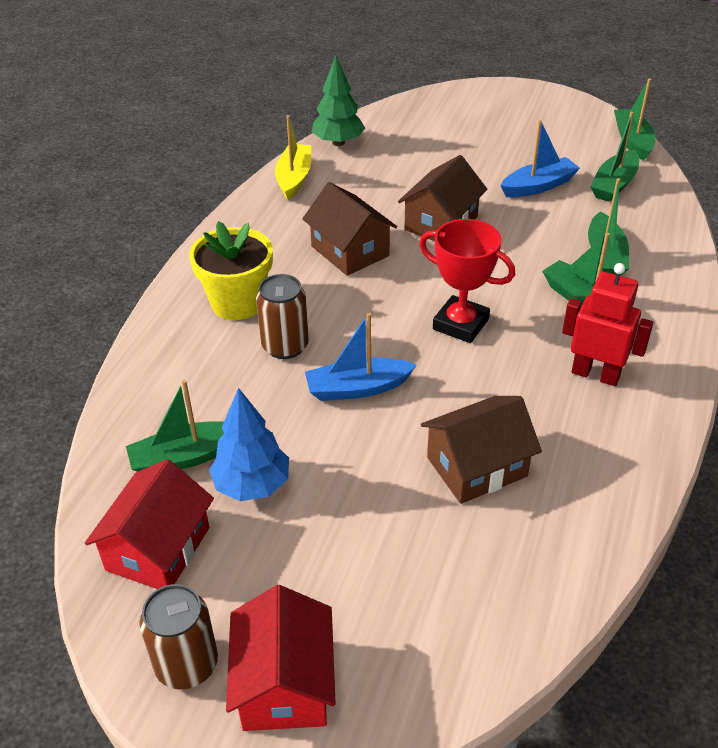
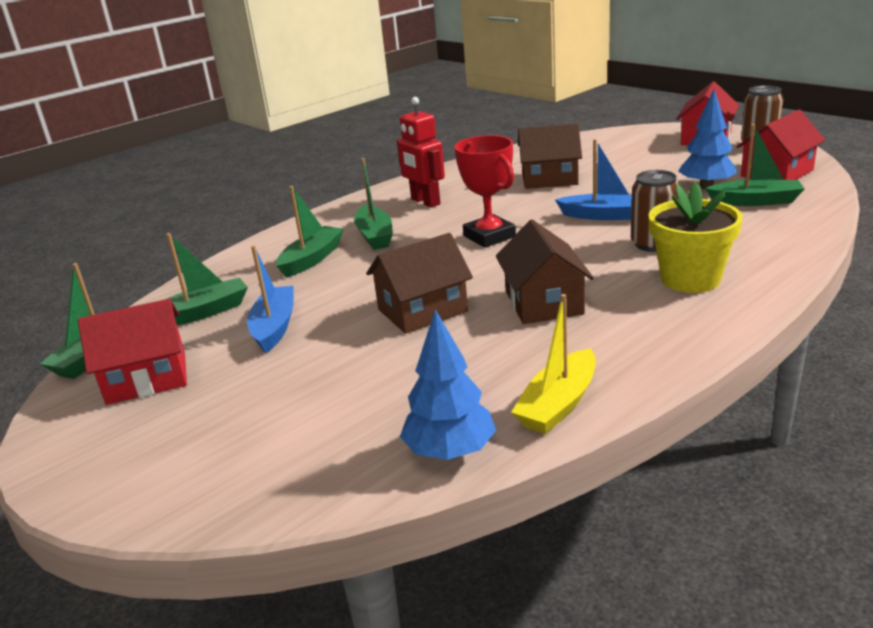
camera: 150 degrees left, 15 degrees down
green tree [312,55,365,146] -> blue tree [400,309,496,460]
blue boat [500,120,580,197] -> blue boat turned 90 degrees clockwise [247,245,294,353]
none -> red house [78,299,187,405]

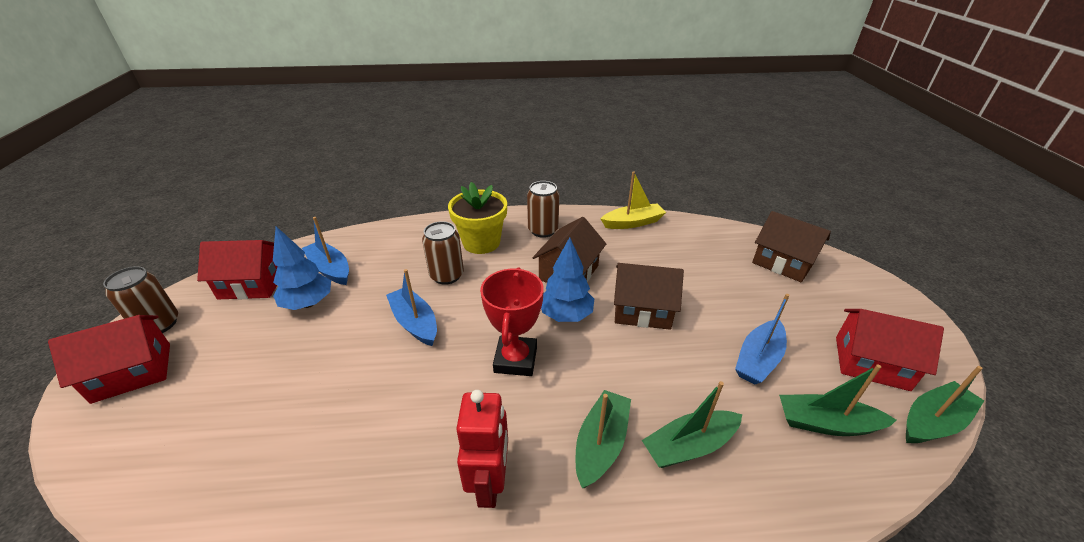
camera: 145 degrees left, 10 degrees up
blue tree [400,309,496,460] -> blue tree moved to [541,237,594,322]
brown house [518,123,582,189] -> brown house moved to [752,211,831,283]
green boat [705,124,805,206] -> blue boat [302,217,349,285]
none -> brown can [527,181,559,238]

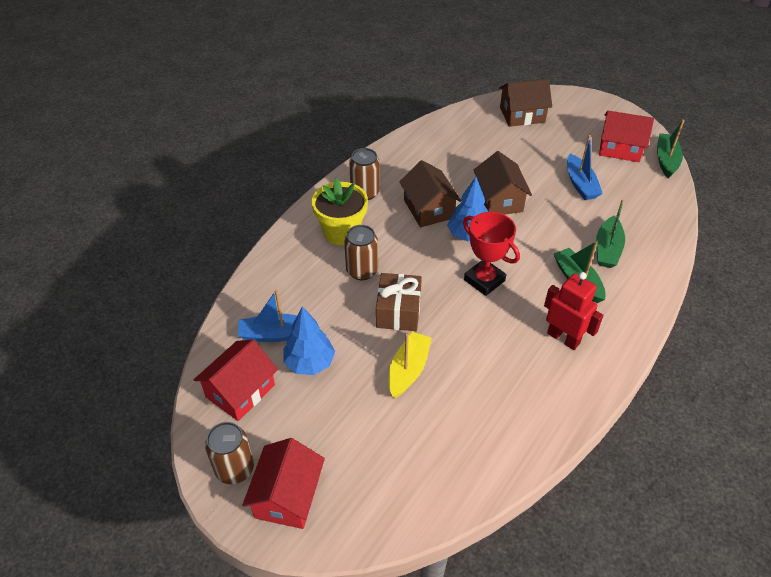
camera: 50 degrees left, 10 degrees up
blue boat [386,269,437,346] -> brown gift [376,273,422,331]
yellow boat [601,171,666,229] -> yellow boat moved to [389,332,432,398]
brown house [614,263,684,330] -> brown house turned 60 degrees counterclockwise [474,151,532,215]
green boat [779,364,897,436] -> none
red house [836,309,944,391] -> red house turned 45 degrees clockwise [599,111,654,162]

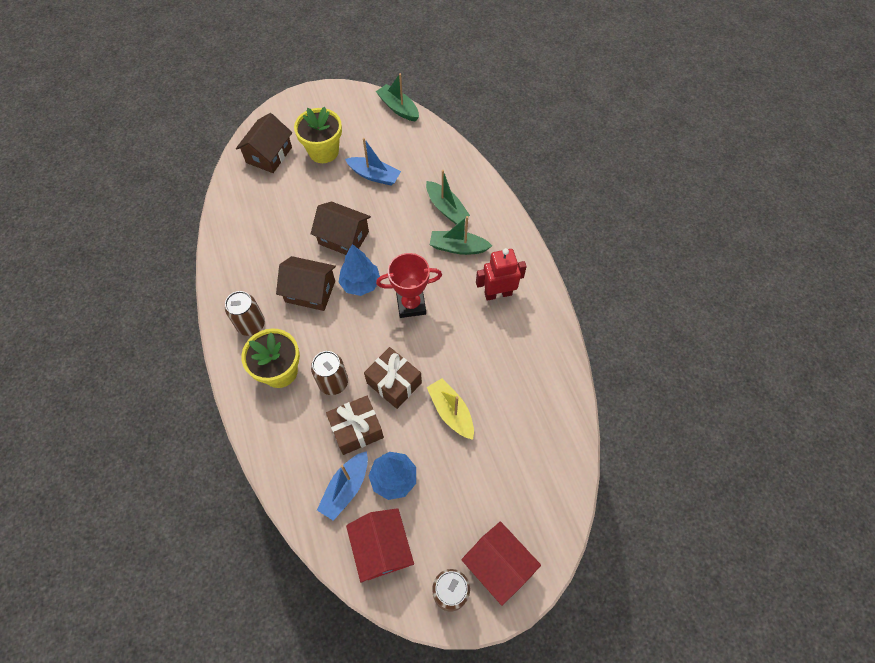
camera: 55 degrees left, 15 degrees up
red house [599,111,654,162] -> none
none -> yellow flower pot [294,107,342,163]
none -> brown gift [326,396,384,455]

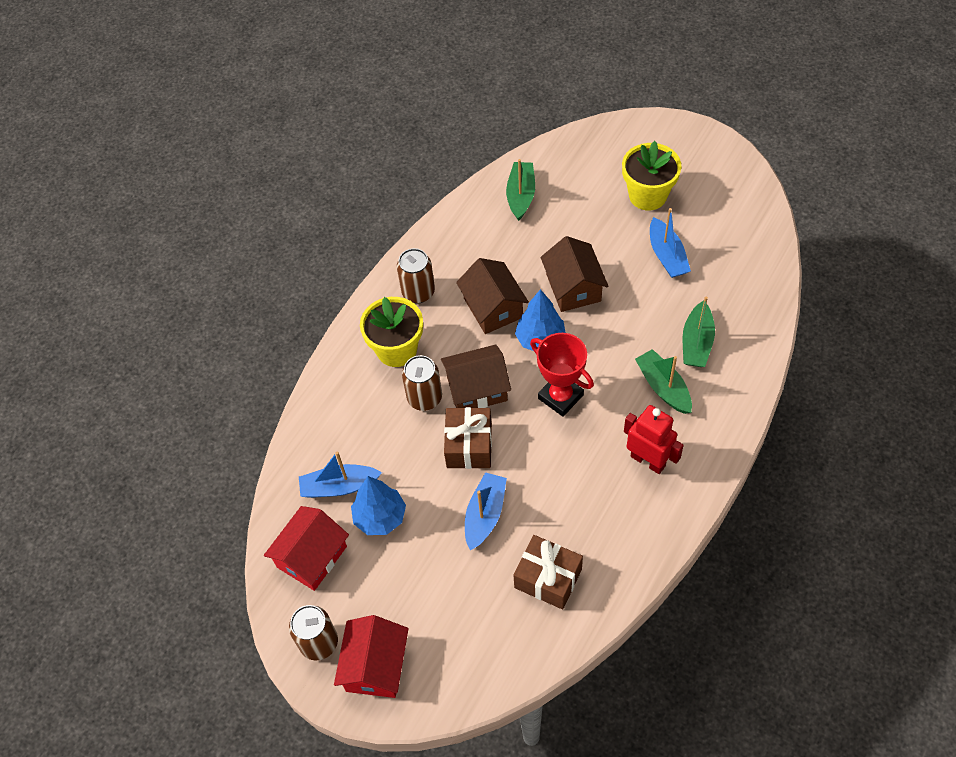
camera: 55 degrees right, 5 degrees down
brown house [236,113,292,173] -> brown house moved to [441,345,511,408]
brown gift [326,396,384,455] -> brown gift moved to [514,535,583,610]
green boat [376,73,419,122] -> green boat moved to [506,159,535,221]
yellow boat [427,378,474,440] -> blue boat [465,472,507,550]

